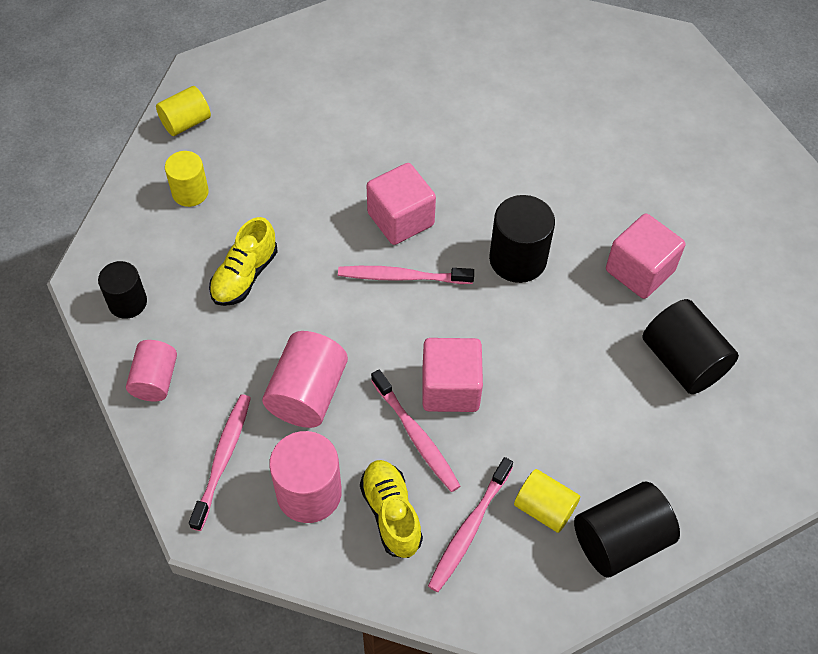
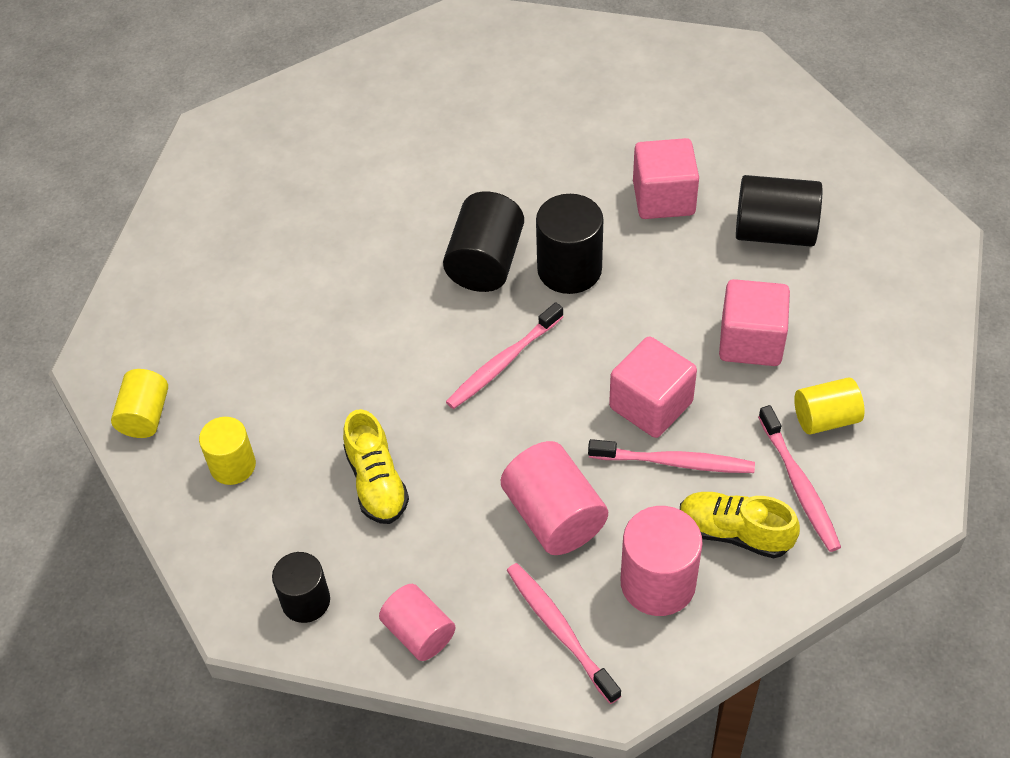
camera: 45 degrees left, 5 degrees down
pink cube [367,163,436,245] -> pink cube moved to [719,279,790,366]
black cylinder [574,482,680,578] -> black cylinder moved to [443,191,524,292]

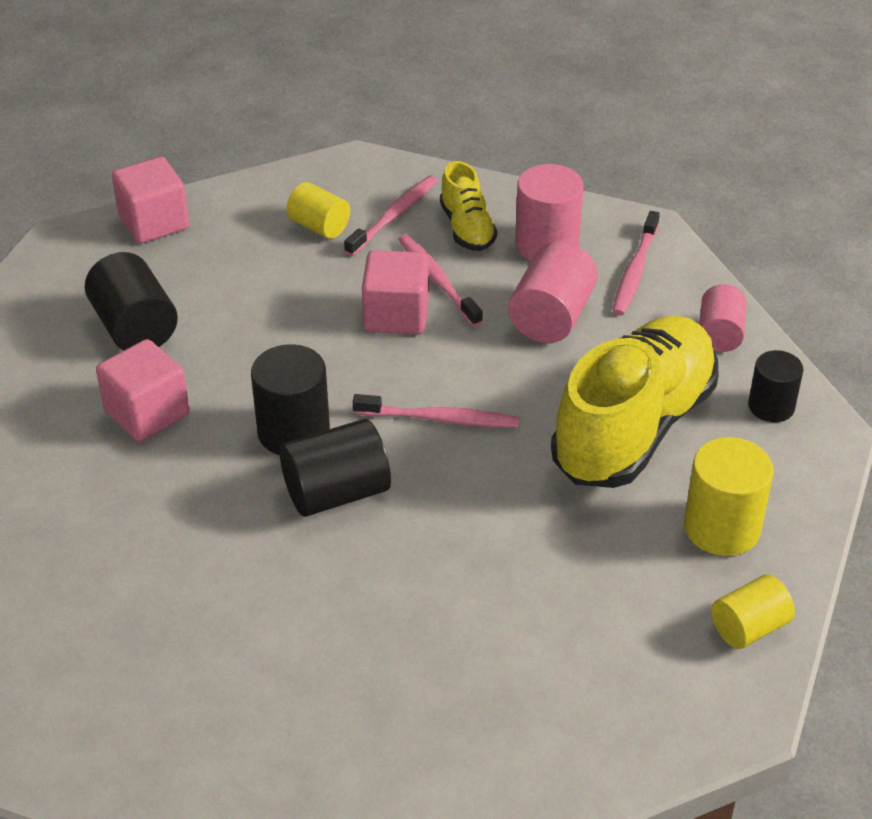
camera: 130 degrees left, 10 degrees down
yellow cylinder [199,417,256,485] -> yellow cylinder [684,437,774,556], size x1.53
yellow shoe [343,409,409,524] -> yellow shoe [551,316,719,488], size x2.11
pink cube [719,279,790,366] -> pink cube moved to [112,157,189,244]

